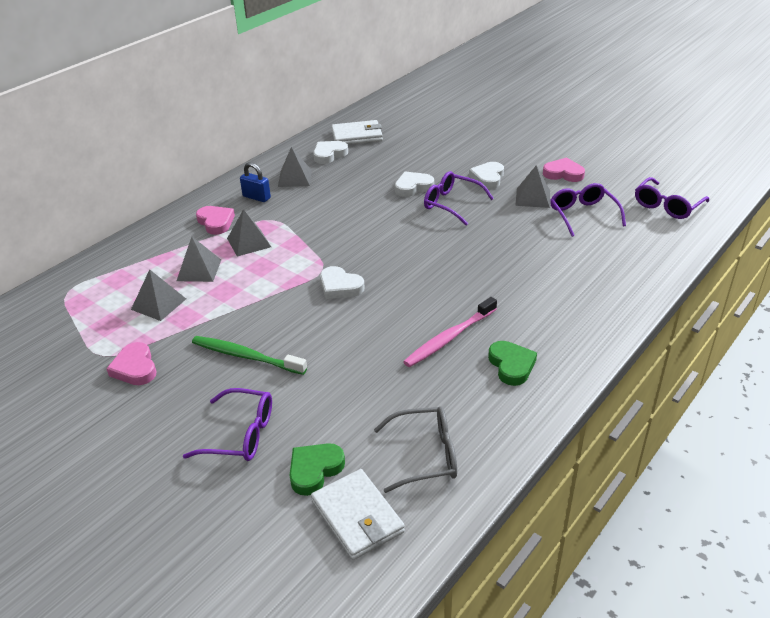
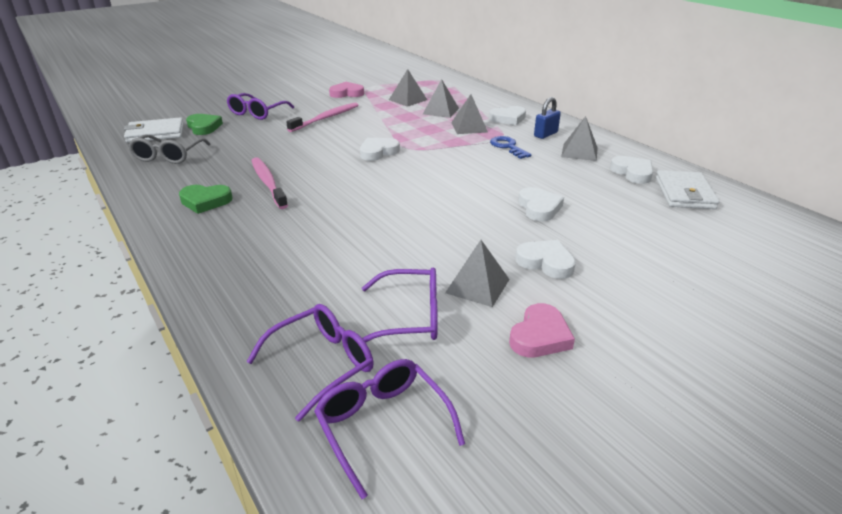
camera: 105 degrees right, 5 degrees down
green toothbrush [192,336,307,375] -> pink toothbrush [286,102,358,132]
pink heart [196,206,235,235] -> white heart [489,106,526,125]
purple glasses [424,171,494,226] -> purple glasses moved to [247,304,374,422]
none -> blue key [490,136,532,159]

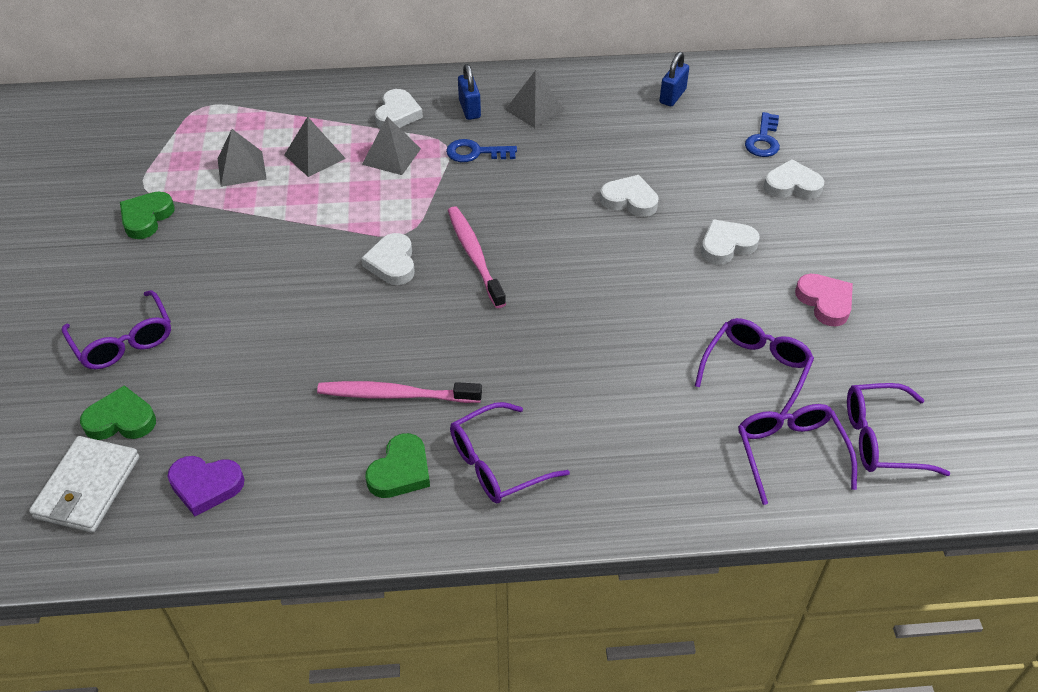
camera: 60 degrees left, 15 degrees up
grey glasses [128,135,210,164] -> purple heart [167,456,245,516]
pink toothbrush [286,102,358,132] -> pink toothbrush moved to [448,206,506,308]
pink heart [329,82,364,98] -> green heart [120,191,174,239]
grey pyramid [445,240,510,307] -> none
white heart [610,156,653,184] -> white heart moved to [764,159,824,199]
white wallet [656,170,719,209] -> blue padlock [659,52,689,106]
none -> purple glasses [450,402,570,503]
none -> blue key [745,112,780,157]

